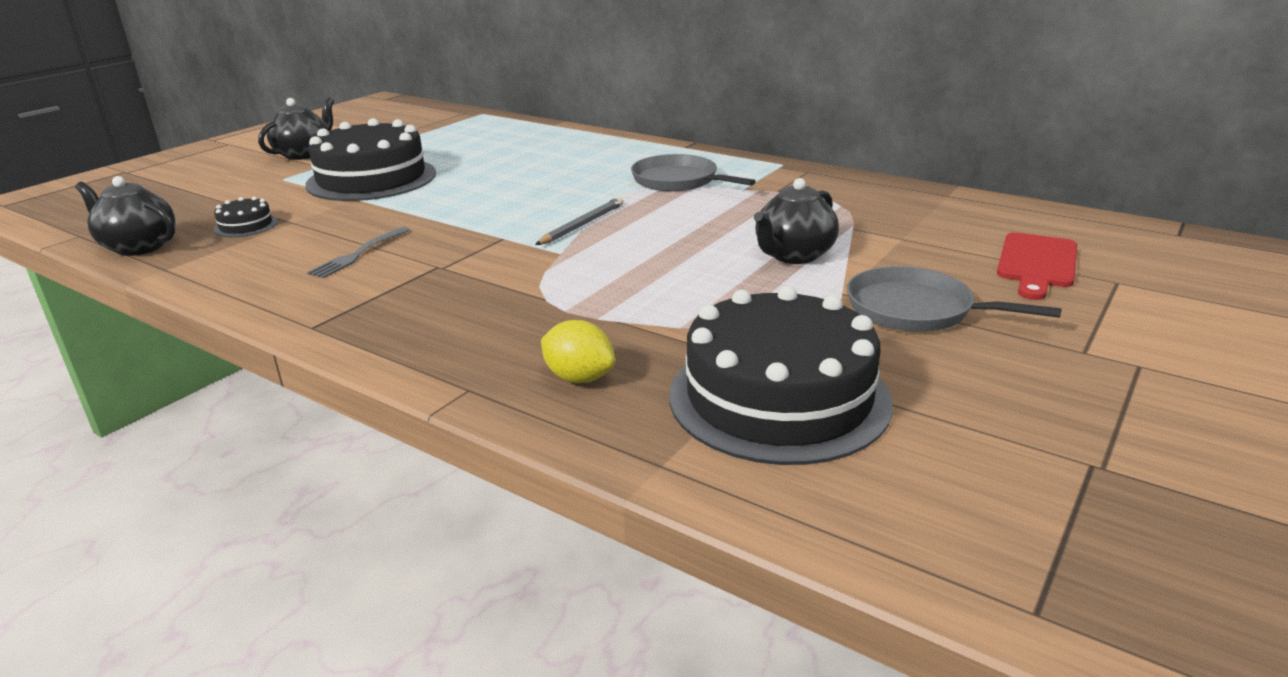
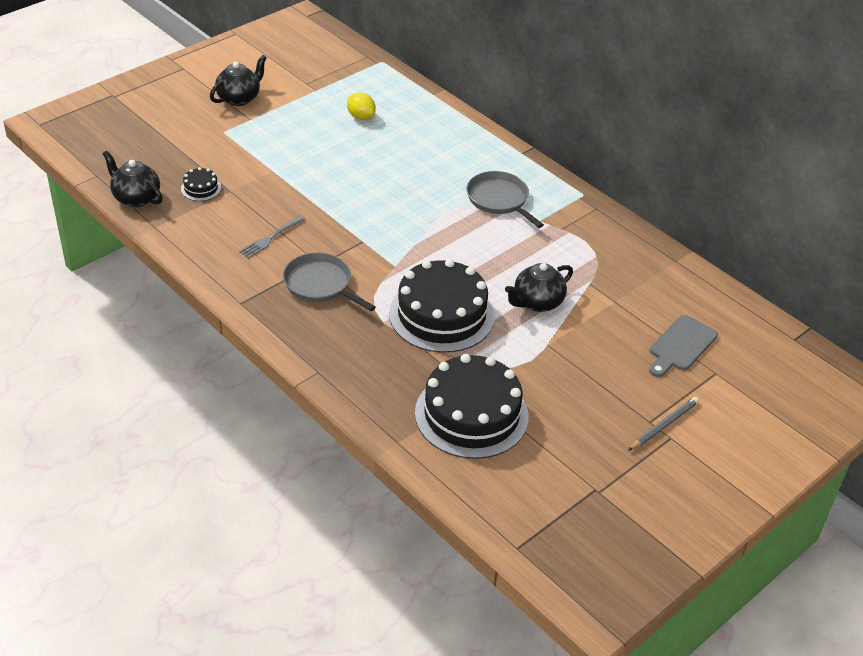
camera: 10 degrees right, 15 degrees up
black cake [305,118,436,201] -> black cake moved to [389,259,495,353]
grey pencil [535,197,624,245] -> grey pencil moved to [628,397,699,451]
yellow lemon [541,320,615,383] -> yellow lemon moved to [347,93,376,120]
grey pan [847,266,1062,332] -> grey pan moved to [283,253,375,311]
red cutting board [997,232,1077,300] -> grey cutting board [649,315,718,377]

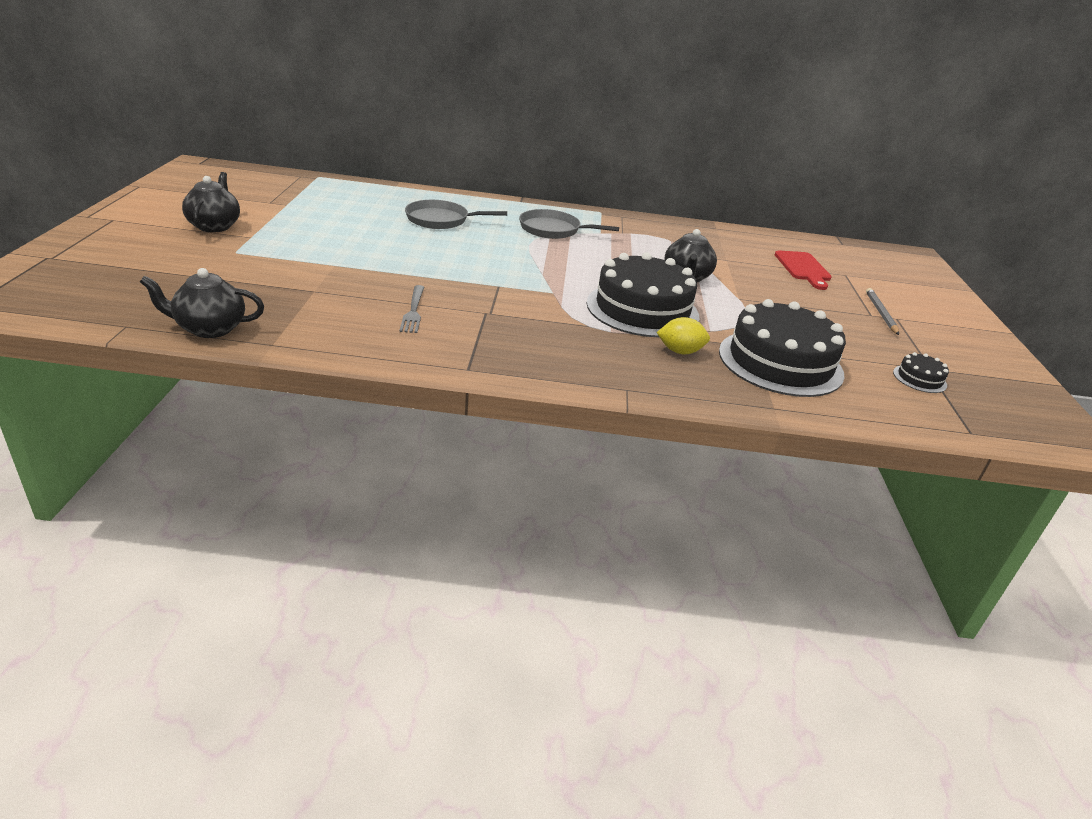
camera: 45 degrees left, 10 degrees down
black cake [181,167,221,201] -> black cake moved to [893,352,949,393]
grey pan [283,253,375,311] -> grey pan moved to [405,200,507,229]
yellow lemon [347,93,376,120] -> yellow lemon moved to [657,317,710,354]
grey cutting board [649,315,718,377] -> red cutting board [775,250,832,290]

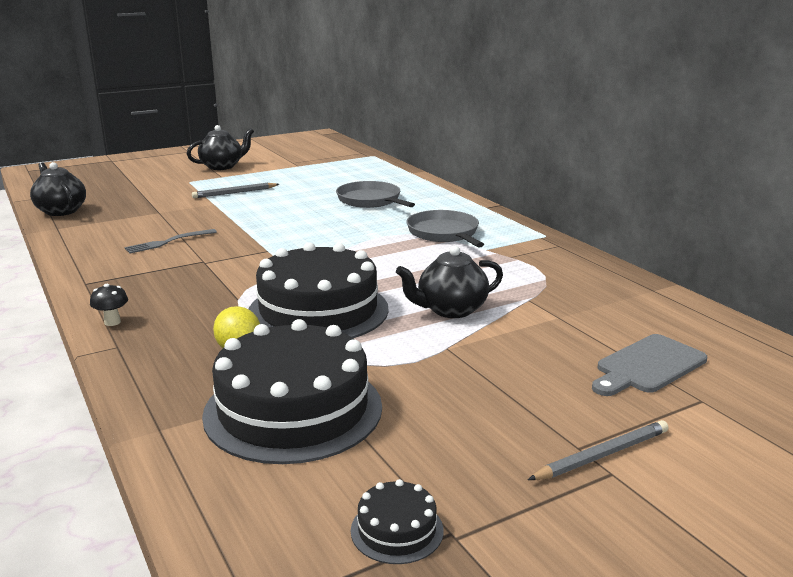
camera: 60 degrees right, 10 degrees down
red cutting board [775,250,832,290] -> grey cutting board [592,334,707,396]
none -> black mushroom [90,284,128,326]
none -> grey pencil [192,183,279,198]

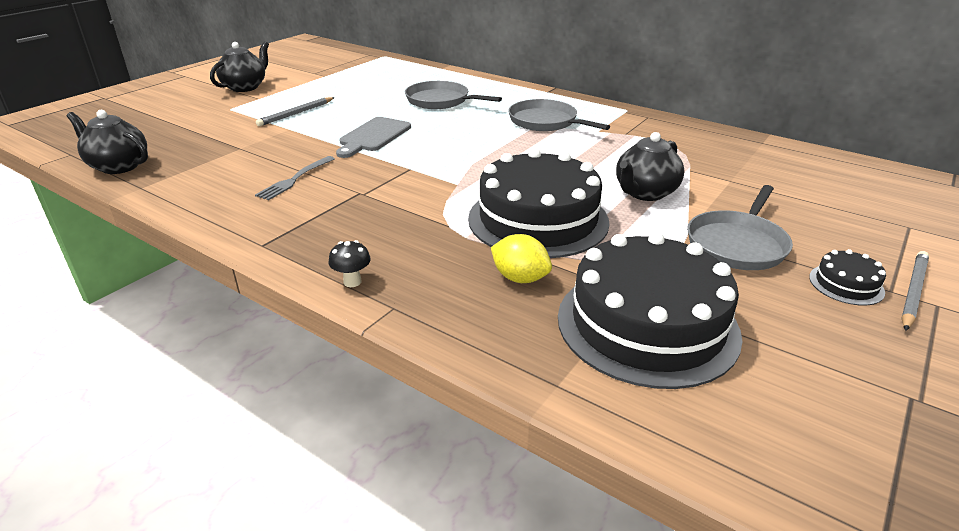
camera: 25 degrees left, 10 degrees up
black cake [351,479,443,564] -> black cake moved to [809,249,886,306]
grey cutting board [592,334,707,396] -> grey cutting board moved to [336,117,411,158]
none -> grey pan [687,185,793,270]

